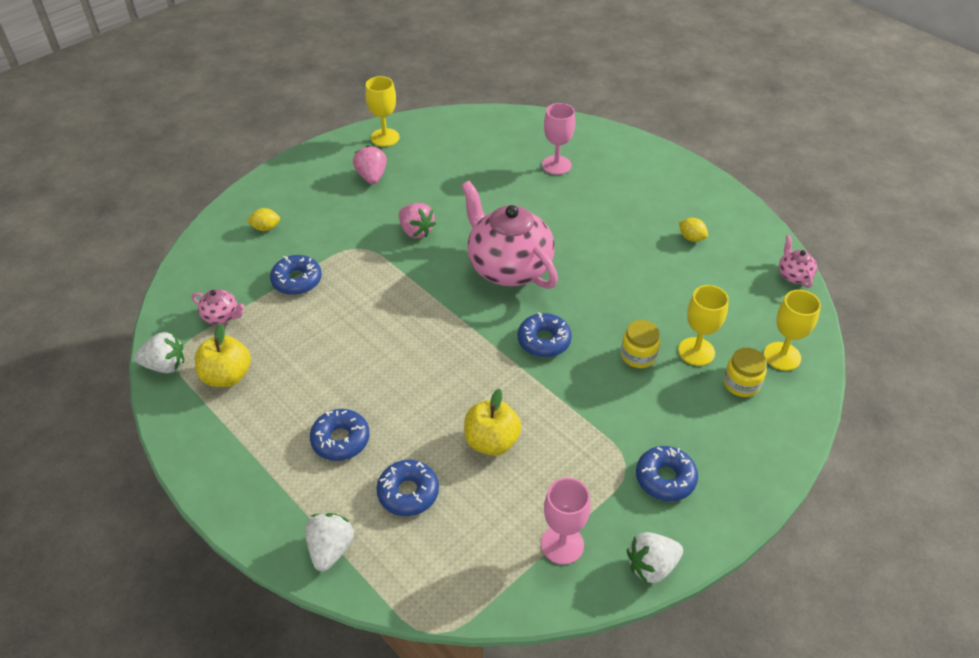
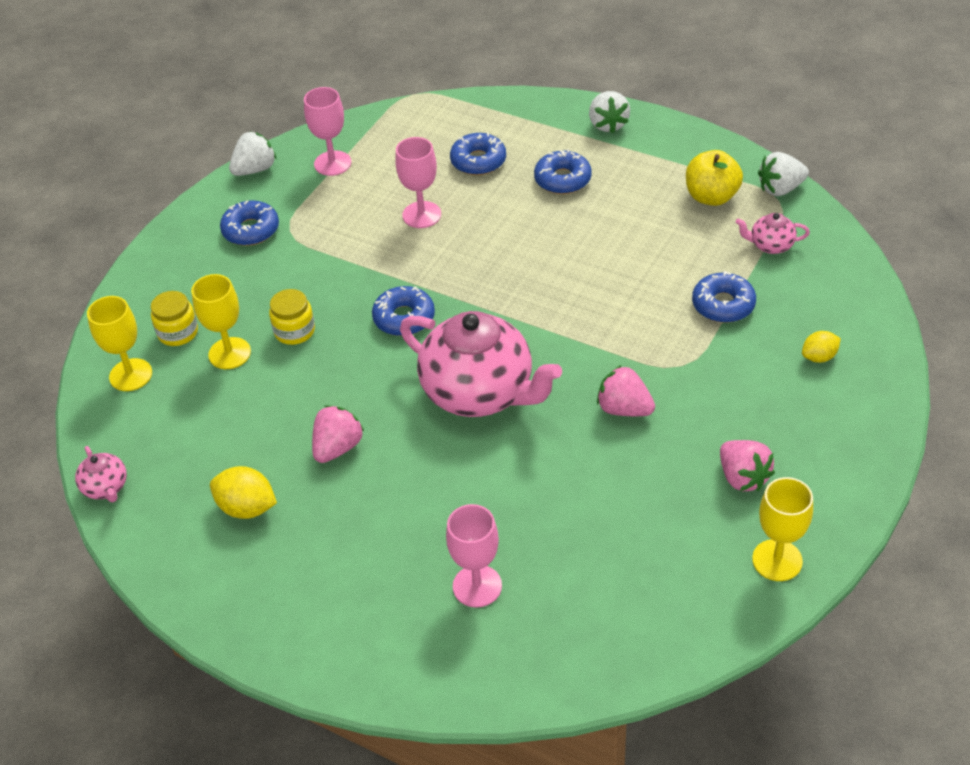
camera: 165 degrees right, 0 degrees up
white strawberry [305,513,354,571] -> white strawberry moved to [589,91,630,133]
yellow apple [464,388,522,456] -> pink goblet [395,137,441,228]
yellow lemon [679,218,708,242] -> yellow lemon [210,466,277,519], size x1.54
none -> pink strawberry [312,405,364,463]

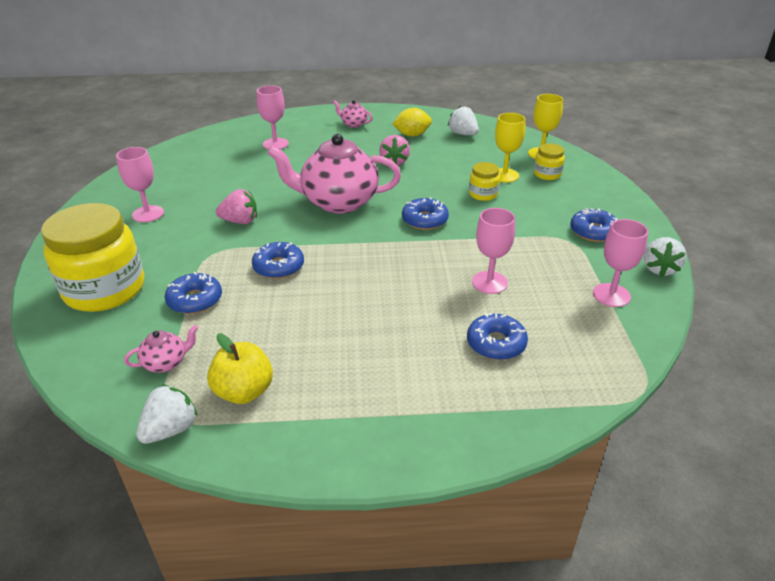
camera: 145 degrees right, 10 degrees down
pink teapot [75,446,127,502] -> pink teapot moved to [333,100,373,128]
blue donut [534,149,592,194] -> blue donut moved to [252,242,304,279]
white strawberry [589,91,630,133] -> white strawberry moved to [448,106,479,135]
pink strawberry [720,440,775,491] -> pink goblet [116,147,164,222]
yellow goblet [752,477,813,581] -> none
yellow lemon [802,331,841,363] -> yellow jar [41,203,144,312]

